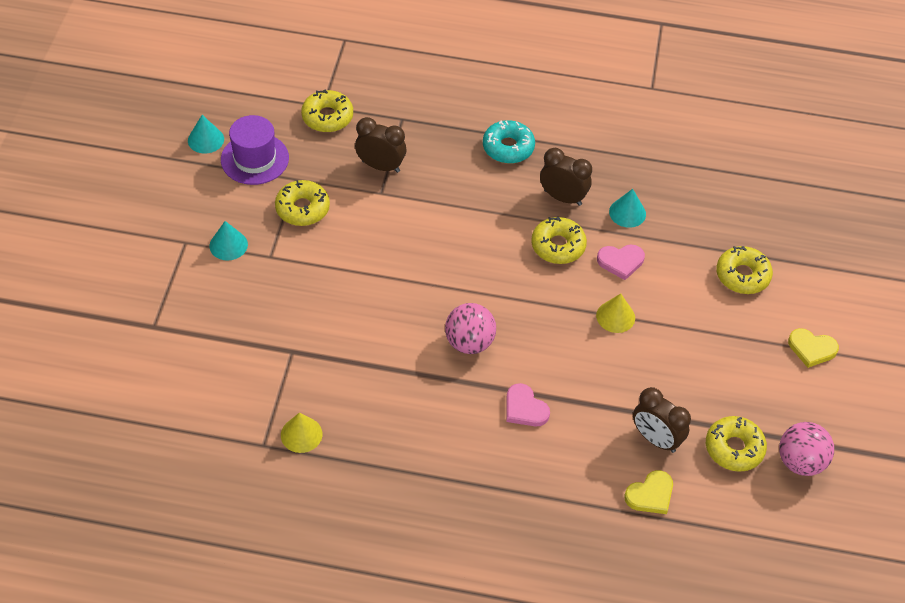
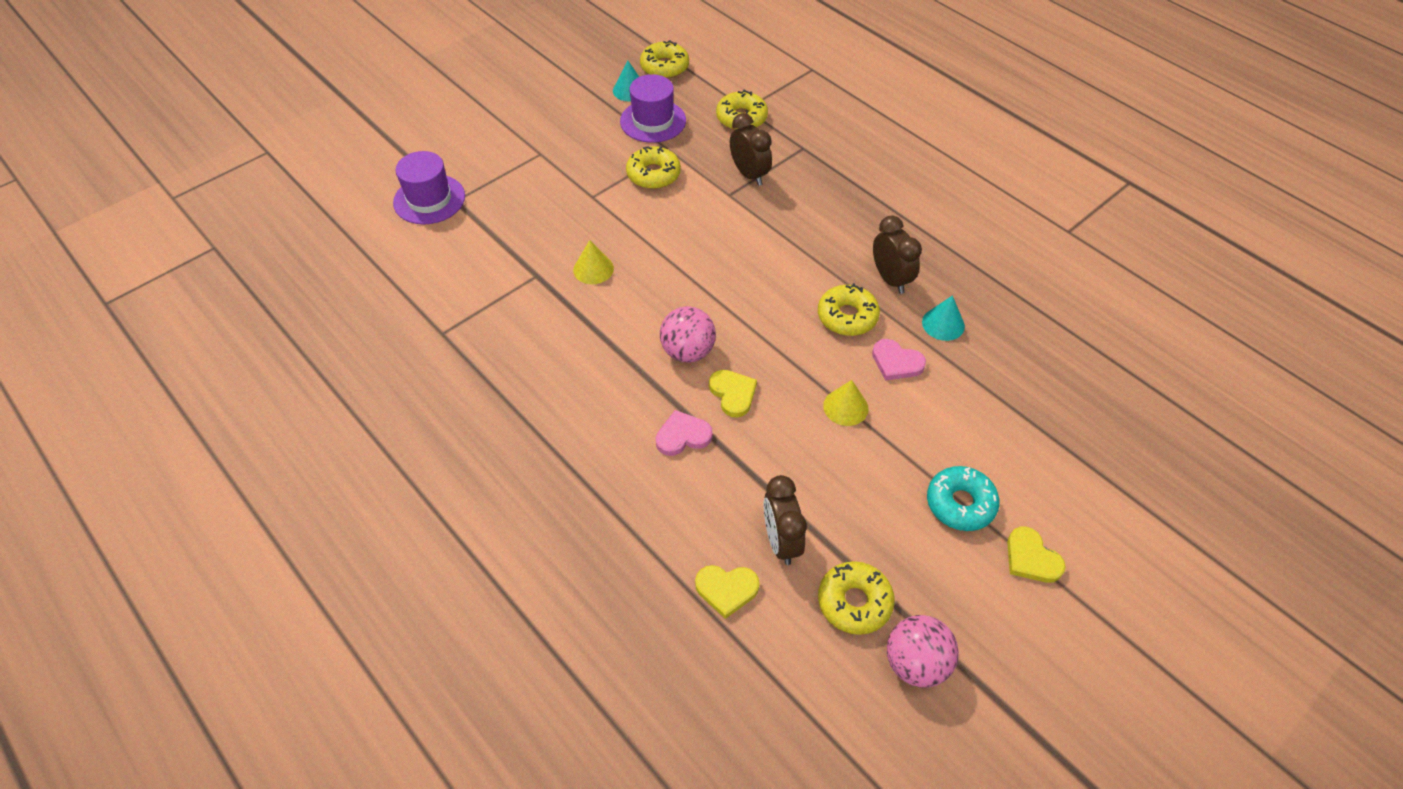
camera: 40 degrees right, 0 degrees up
turquoise cone [209,221,248,261] -> none
yellow cone [281,413,322,453] -> yellow cone moved to [573,240,614,284]
turquoise donut [483,120,535,163] -> turquoise donut moved to [927,466,1000,531]
pink heart [506,383,550,426] -> pink heart turned 75 degrees clockwise [656,410,713,456]
yellow donut [716,246,773,294] -> yellow donut moved to [640,40,689,78]
none -> purple hat [393,151,465,224]
none -> yellow heart [709,370,757,417]

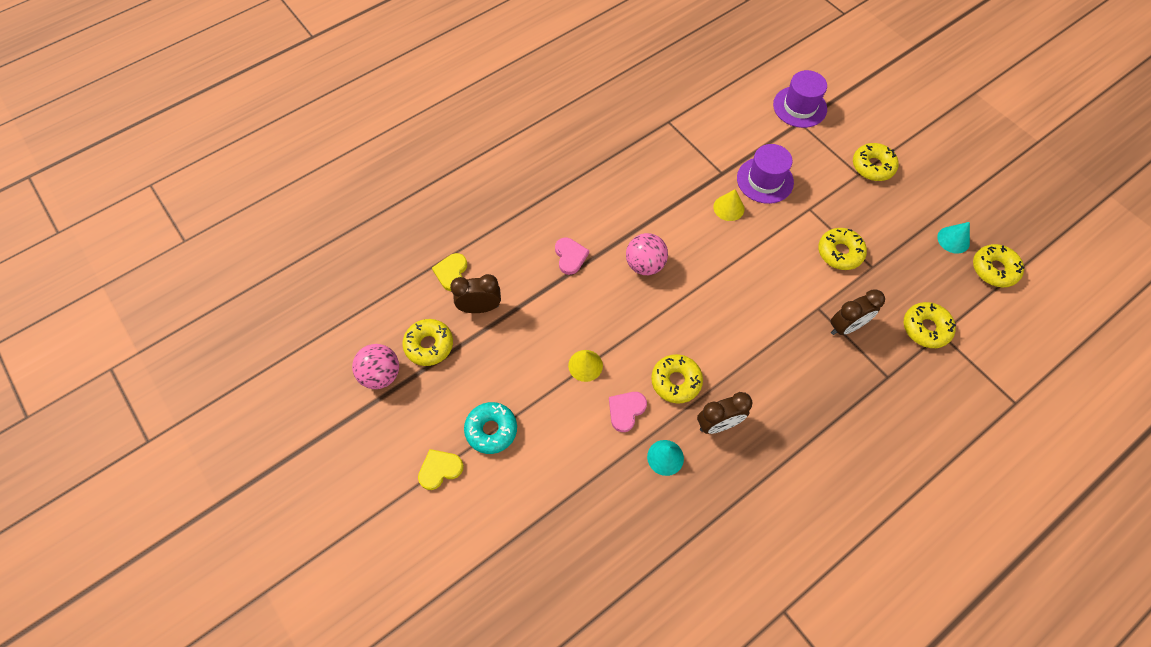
camera: 95 degrees right, 10 degrees up
purple hat [620,74,686,143] -> purple hat moved to [737,144,794,204]
yellow heart [709,370,757,417] -> none
none -> yellow donut [853,143,899,181]

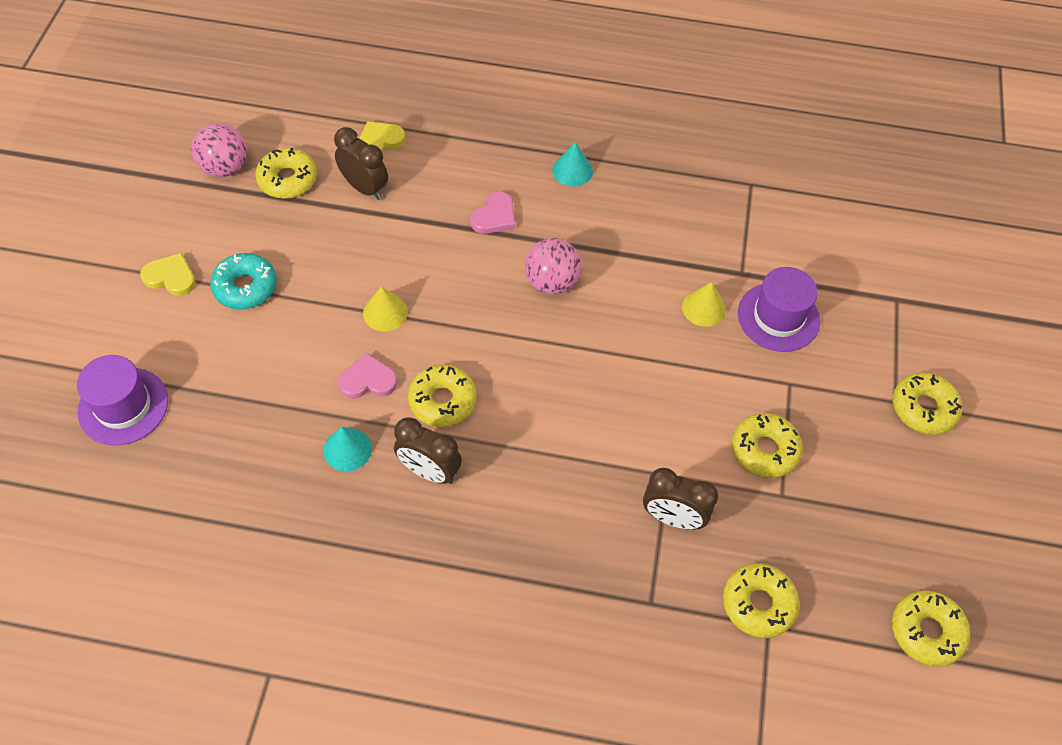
camera: 45 degrees right, 5 degrees down
purple hat [773,70,827,128] -> purple hat moved to [77,355,168,445]
turquoise cone [937,222,970,254] -> turquoise cone moved to [552,142,593,187]

